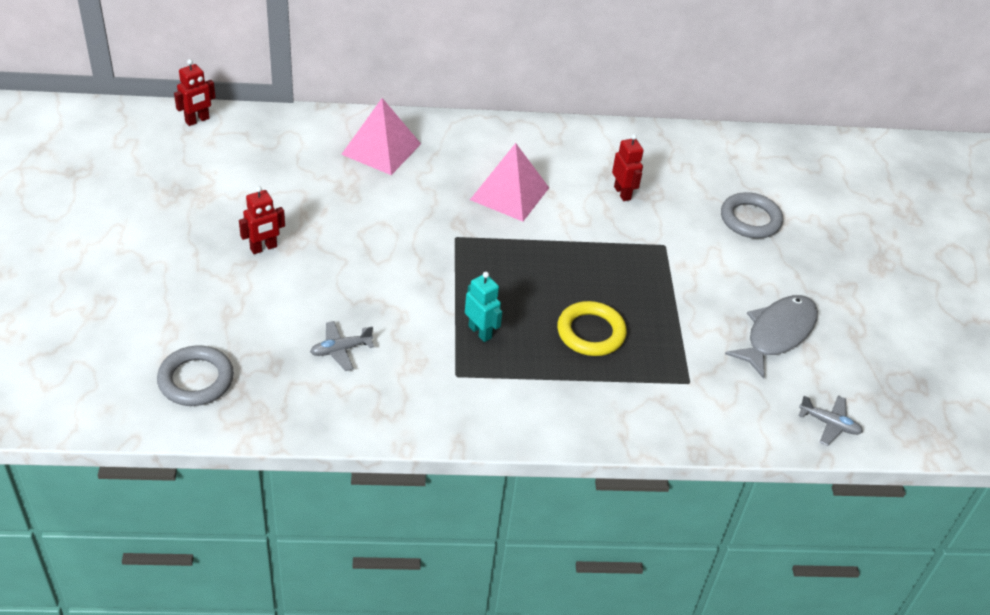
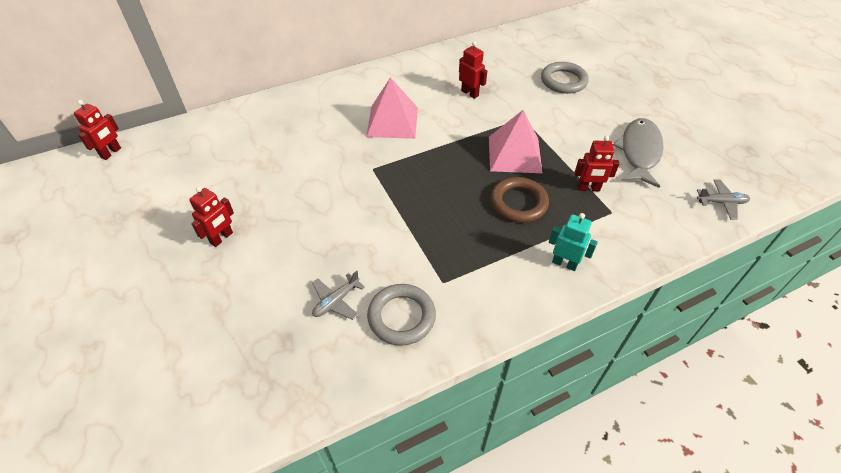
camera: 20 degrees left, 5 degrees up
grey ring [157,345,234,406] -> grey ring moved to [367,284,436,346]
pink pyramid [341,98,421,175] -> pink pyramid moved to [489,110,542,173]
turquoise robot [465,272,502,342] -> turquoise robot moved to [549,213,598,271]
yellow ring [557,301,627,356] -> brown ring [491,177,549,223]
none -> red robot [574,136,619,191]

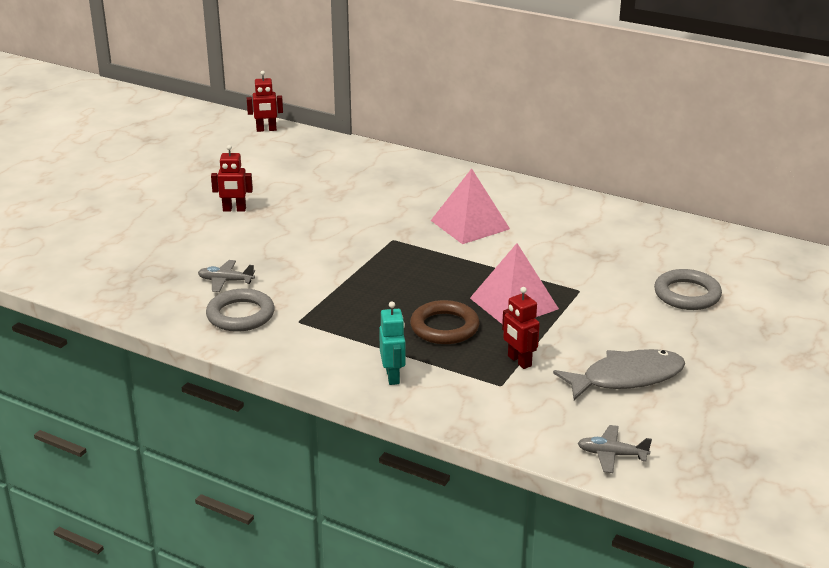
camera: 55 degrees right, 20 degrees down
red robot [459,41,487,99] -> none
grey plane [697,179,750,220] -> grey plane turned 135 degrees clockwise [578,425,652,473]

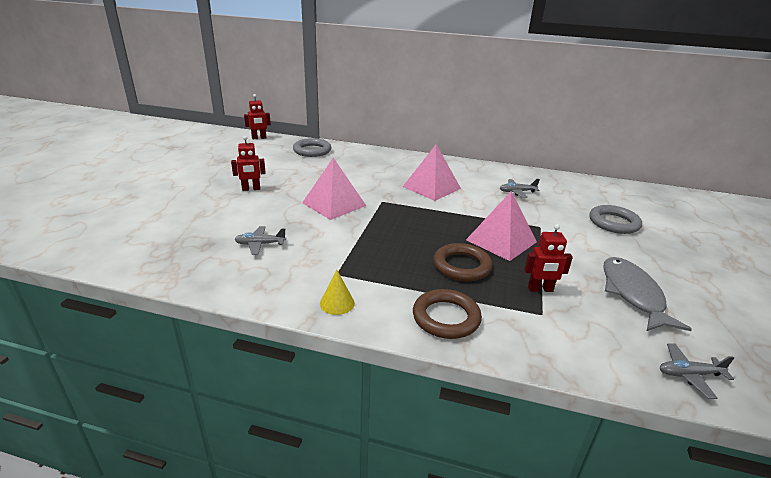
camera: 15 degrees left, 0 degrees up
grey ring [206,288,275,332] -> grey ring moved to [293,138,331,157]
turquoise robot [379,302,406,385] -> brown ring [413,289,482,339]
red robot [502,287,540,369] -> red robot turned 45 degrees counterclockwise [524,224,573,292]
grey fish [553,349,685,400] -> grey fish turned 60 degrees counterclockwise [603,257,692,331]
none -> pink pyramid [302,158,366,220]
none -> yellow cone [320,269,355,315]
none -> grey plane [500,179,540,198]

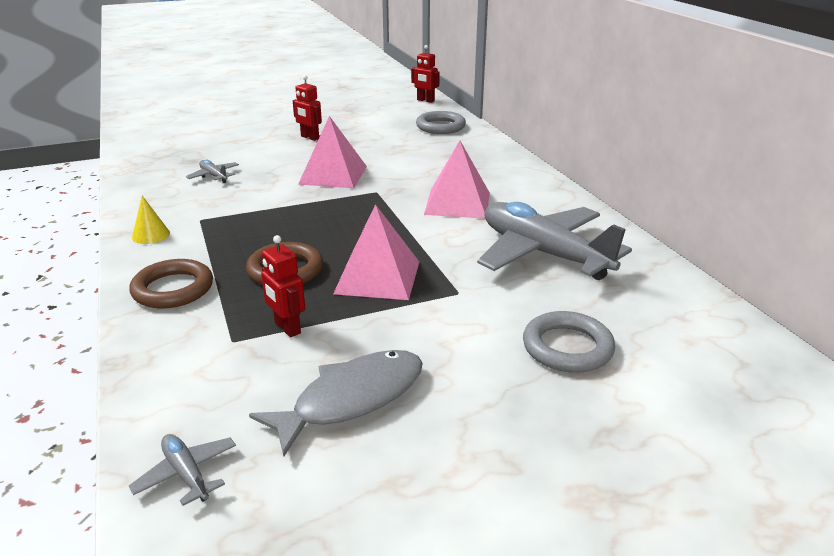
camera: 55 degrees right, 0 degrees up
grey plane [500,179,540,198] -> grey plane [477,202,632,280], size x2.47

